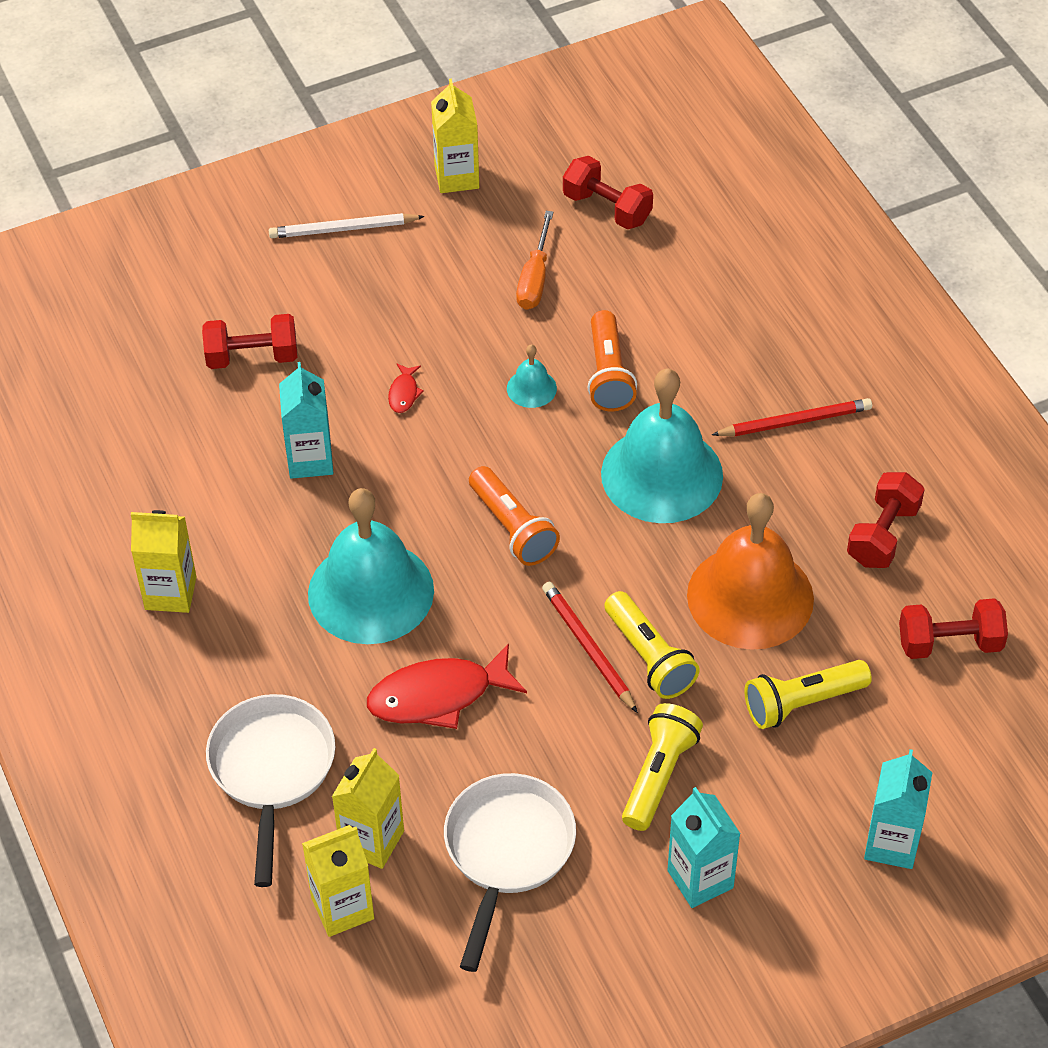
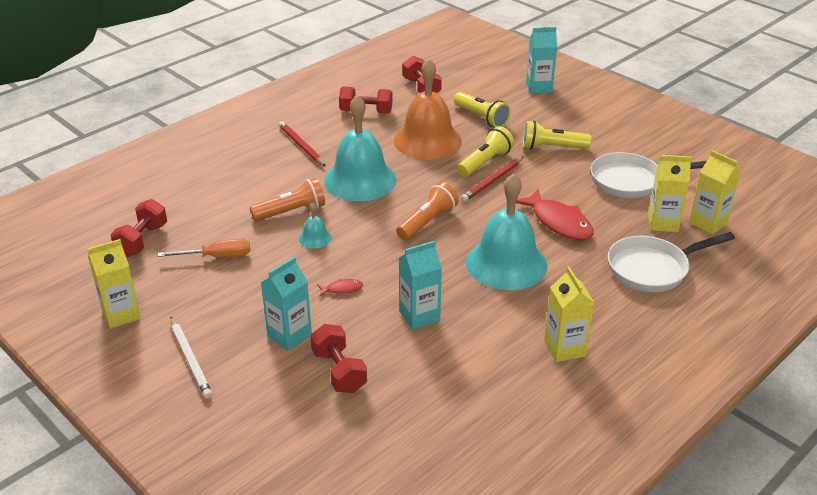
camera: 110 degrees left, 15 degrees down
turquoise carton [668,787,740,908] -> turquoise carton moved to [261,257,312,351]

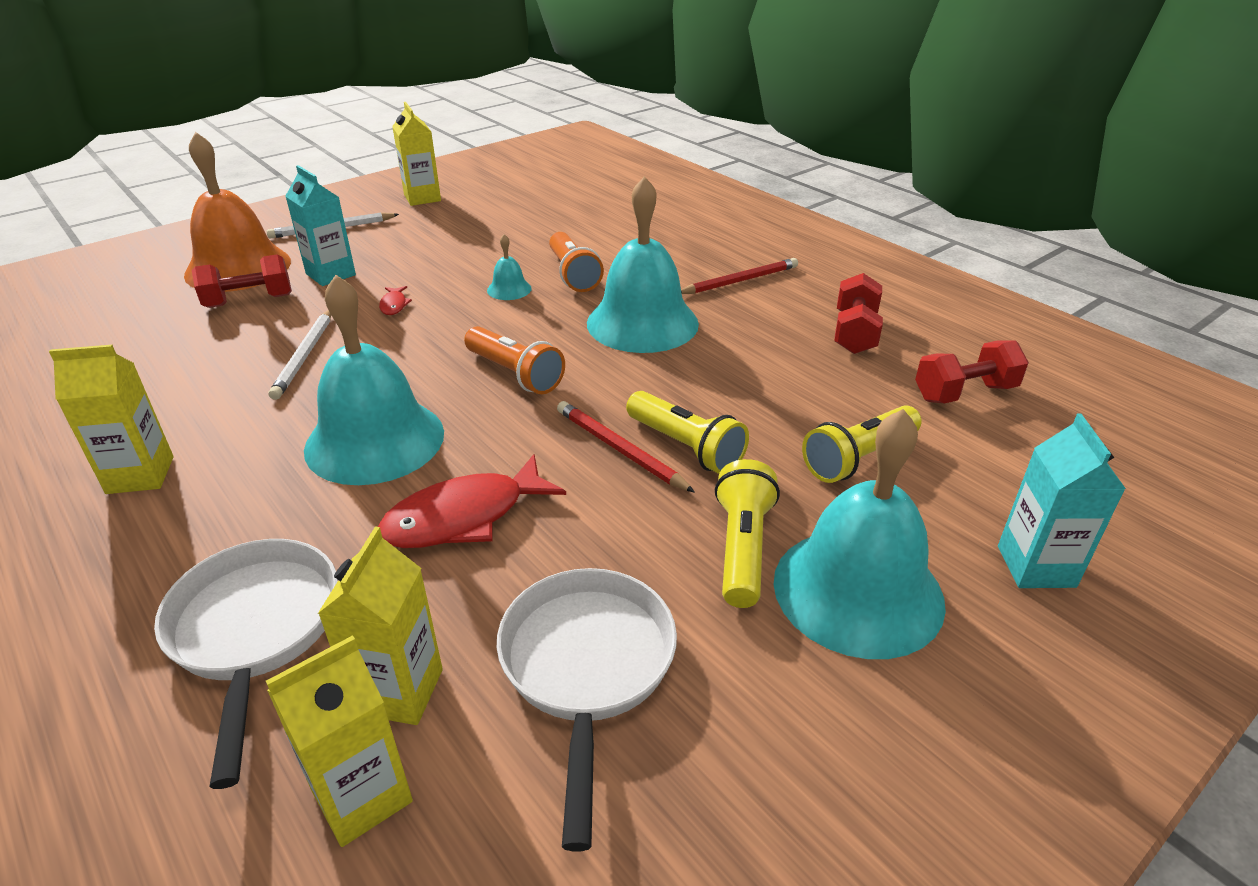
camera: 95 degrees right, 0 degrees up
red dumbbell [110,199,167,257] -> none
orange screwdriver [158,238,250,257] -> none
orange bell [394,59,462,160] -> orange bell moved to [184,132,291,292]
turquoise carton [399,240,442,330] -> white pencil [269,310,331,400]
none -> turquoise bell [774,409,946,659]

